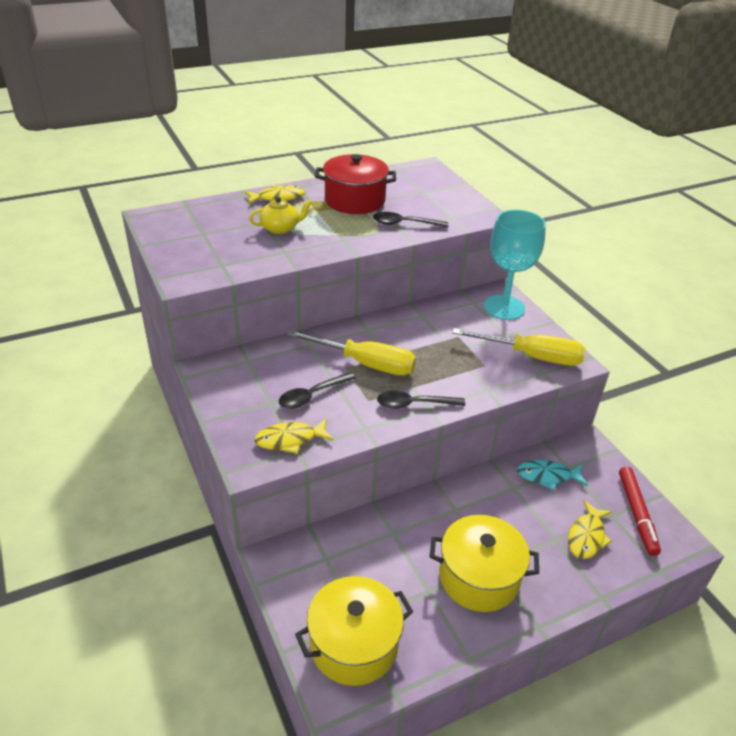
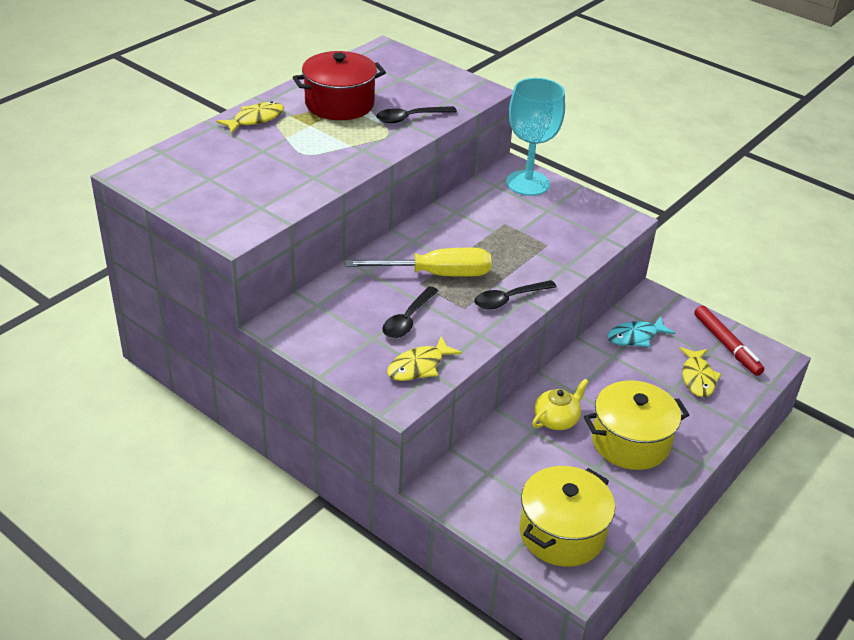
camera: 25 degrees left, 0 degrees up
yellow teapot [249,197,312,234] -> yellow teapot moved to [532,379,588,430]
yellow screwdriver [452,328,586,366] -> none

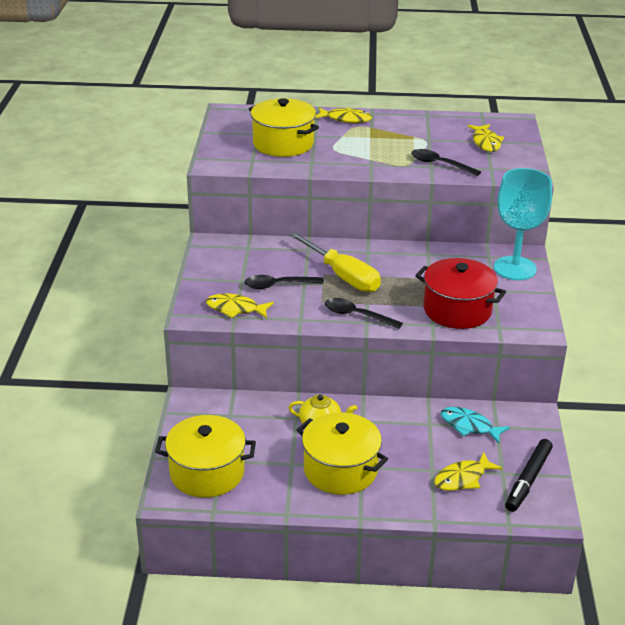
camera: 55 degrees right, 5 degrees down
red pot [293,51,386,120] -> red pot moved to [415,258,506,329]
red marker [694,305,764,376] -> black marker [505,439,553,512]
none -> yellow pot [249,98,319,157]
none -> yellow fish [467,124,504,152]

